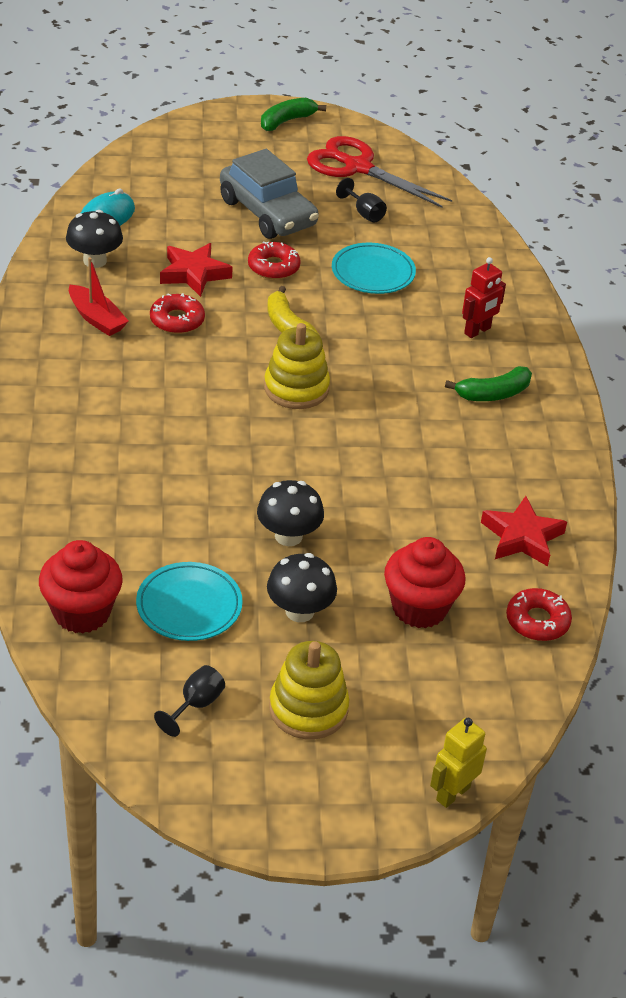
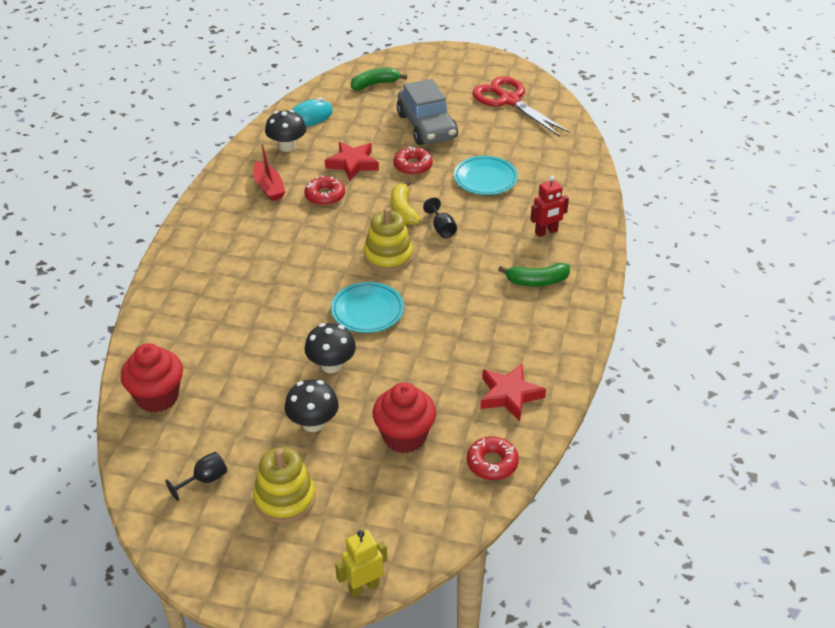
camera: 20 degrees right, 0 degrees up
turquoise plate [136,562,243,641] -> turquoise plate moved to [331,282,404,333]
green banana [261,98,326,131] -> green banana moved to [351,68,407,90]
black goblet [336,178,387,222] -> black goblet moved to [423,197,457,238]

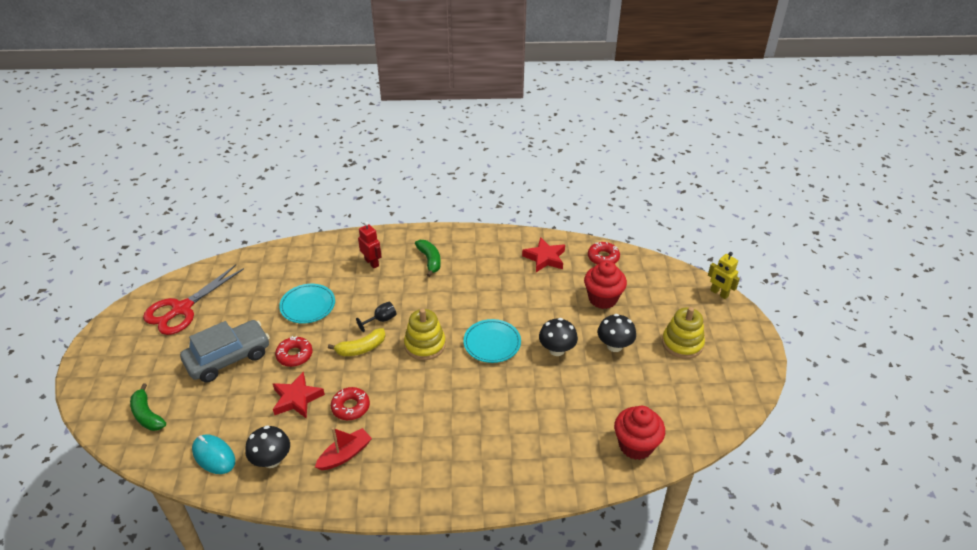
camera: 105 degrees left, 0 degrees up
black goblet [166,452,227,501] -> none

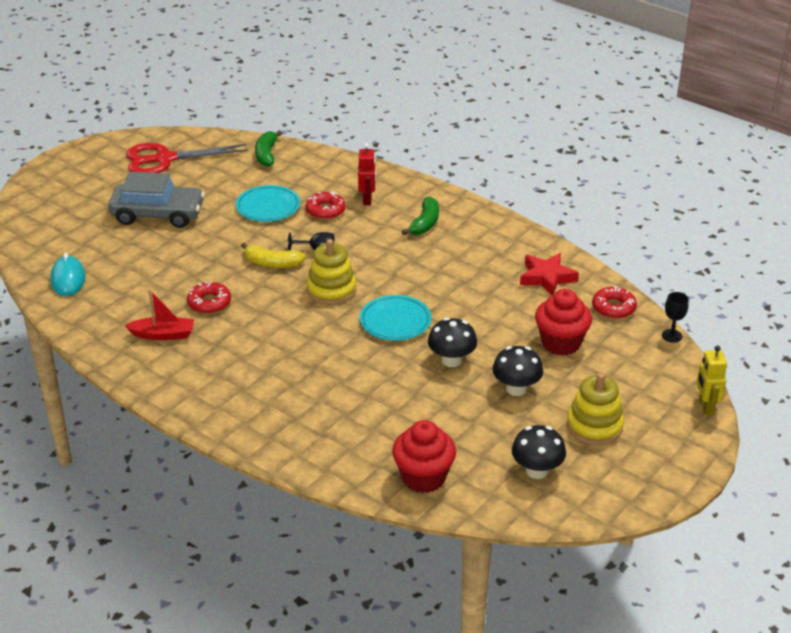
camera: 40 degrees right, 5 degrees down
green banana [130,383,166,431] -> green banana moved to [255,130,282,167]
black mushroom [245,425,290,468] -> black mushroom moved to [512,425,566,479]
red star [273,372,325,419] -> none
red donut [275,336,313,367] -> red donut moved to [306,191,346,220]
none -> black goblet [662,292,689,343]

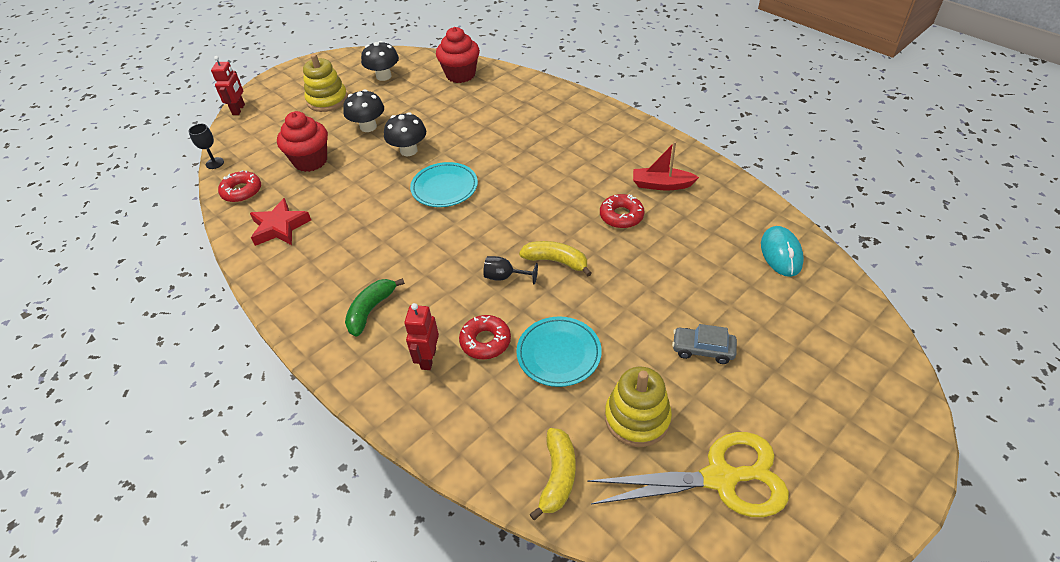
camera: 170 degrees left, 10 degrees up
grey car [108,172,205,228] -> grey car [672,324,737,364], size x0.51
red scissors [126,143,248,173] -> yellow scissors [587,432,789,517]
green banana [255,130,282,167] -> yellow banana [530,428,576,520]
yellow stacking toy [307,239,356,305] -> yellow stacking toy moved to [605,367,672,447]
yellow robot [696,345,727,415] -> red robot [211,56,245,115]

